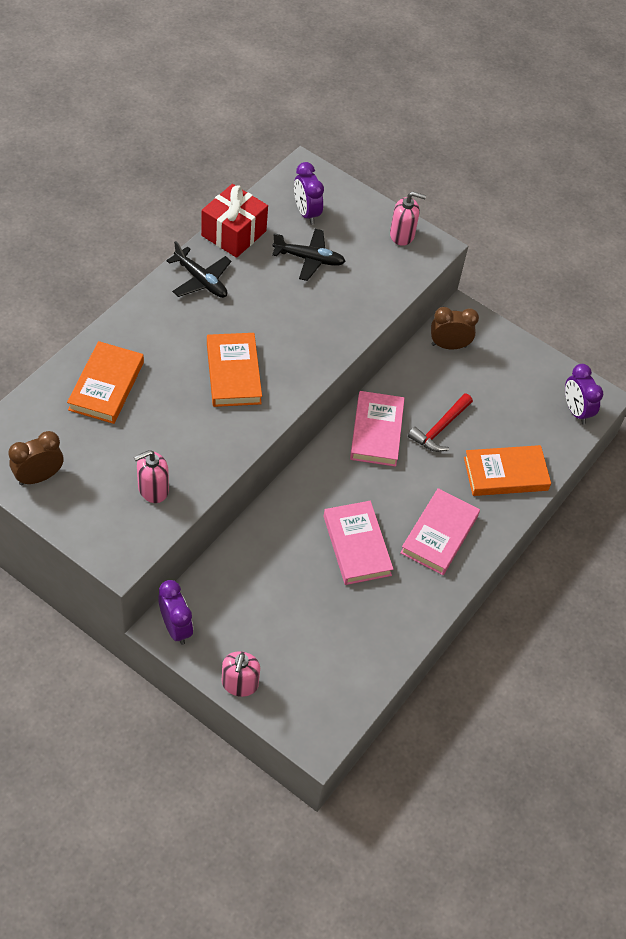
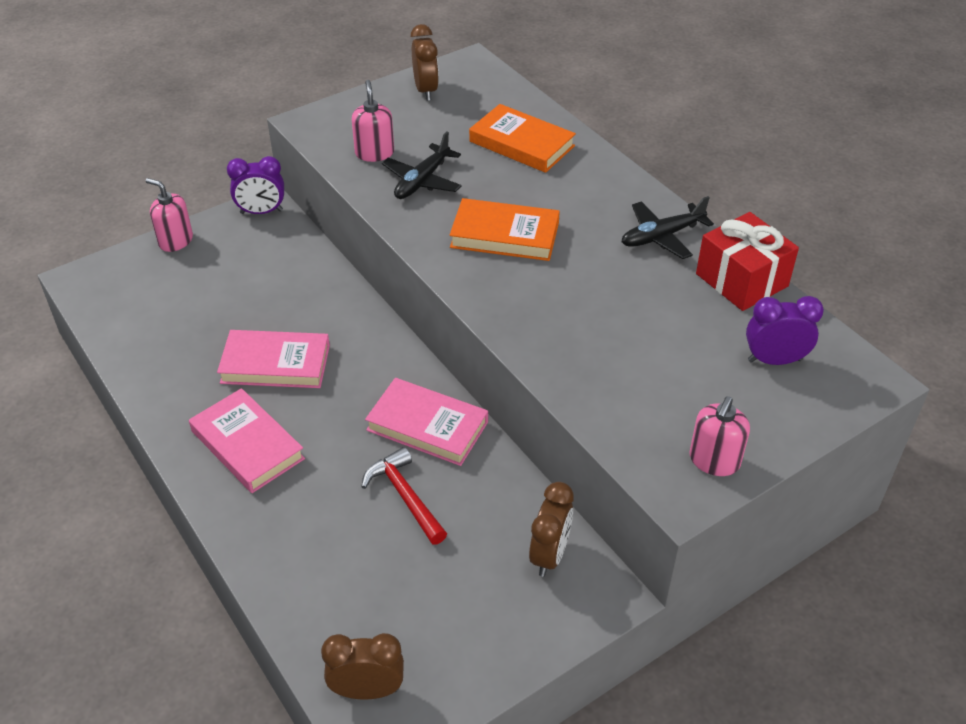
camera: 115 degrees right, 10 degrees down
black plane [272,229,346,281] -> black plane moved to [382,132,462,199]
orange book [464,445,551,496] -> none
purple clock [565,364,603,424] -> brown clock [321,633,404,700]

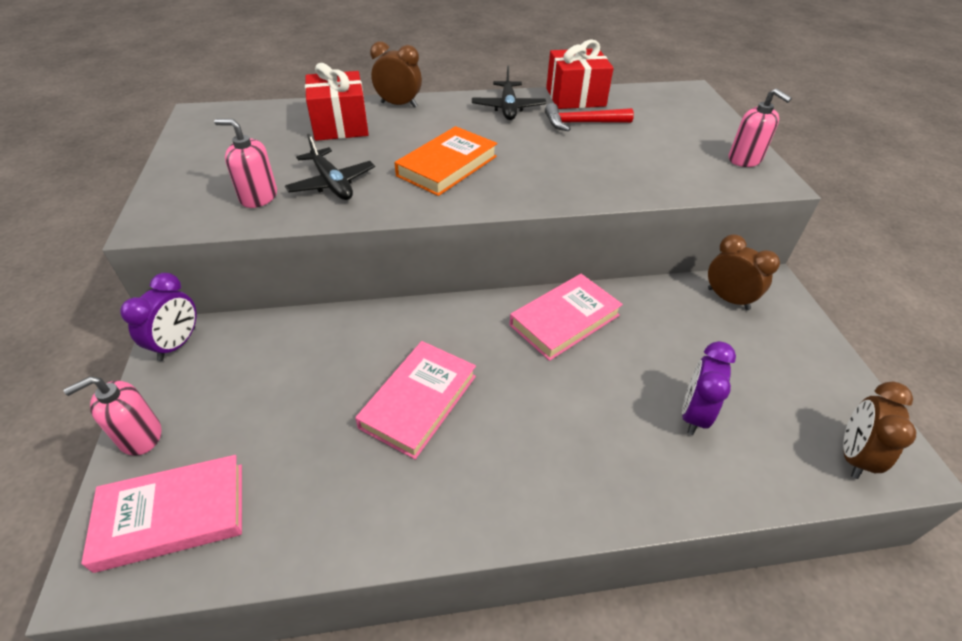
camera: 65 degrees left, 0 degrees up
pink book [189,388,305,493] -> pink book moved to [81,455,242,573]
red hammer [361,447,447,545] -> red hammer moved to [545,103,634,131]
brown clock [411,24,439,101] -> brown clock moved to [370,41,422,108]
orange book [469,104,576,173] -> red gift [305,63,369,141]
purple clock [746,296,824,365] -> purple clock moved to [682,341,736,435]

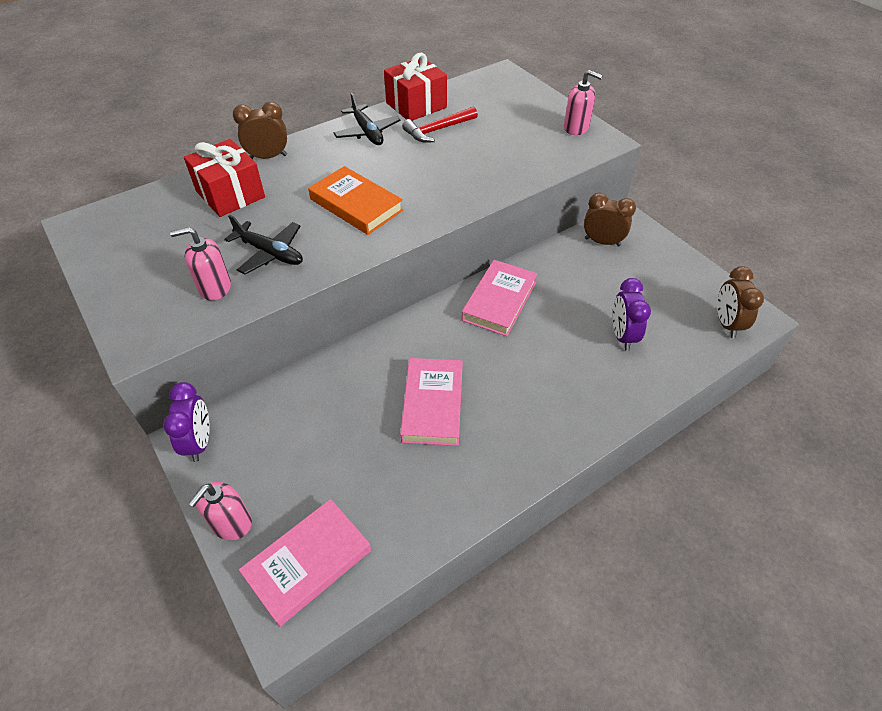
camera: 25 degrees left, 5 degrees up
orange book [394,126,497,196] -> orange book turned 60 degrees counterclockwise [308,166,403,235]

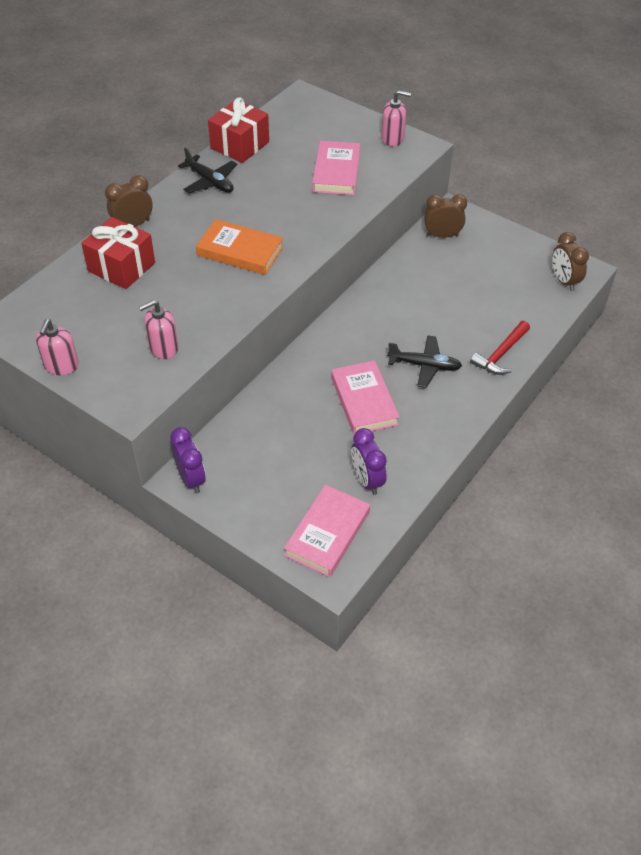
camera: 20 degrees left, 0 degrees up
pink soap dispenser [188,482,252,540] -> pink soap dispenser moved to [36,319,79,375]
black plane [224,215,303,274] -> black plane moved to [387,335,462,388]
red hammer [402,106,478,143] -> red hammer moved to [470,321,530,375]
pink book [461,260,538,336] -> pink book moved to [312,141,360,195]
purple clock [612,278,651,351] -> purple clock moved to [351,428,387,495]

